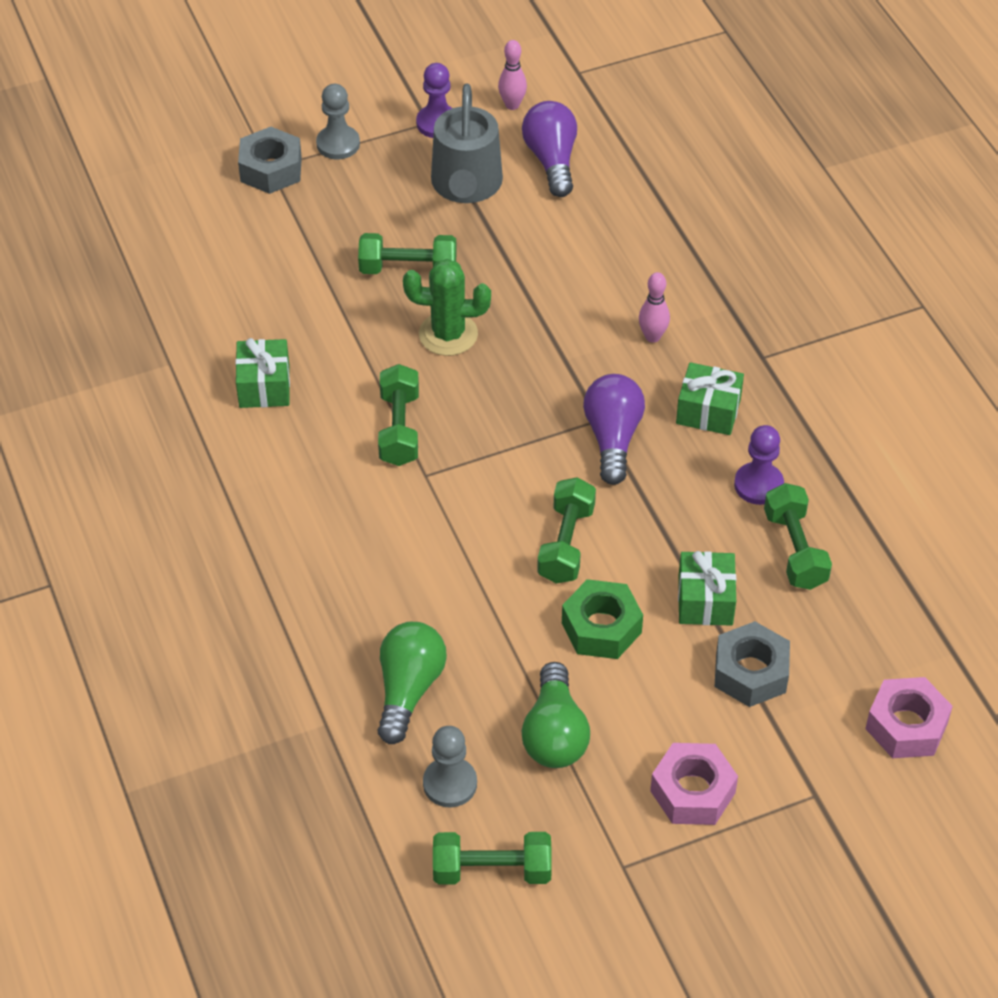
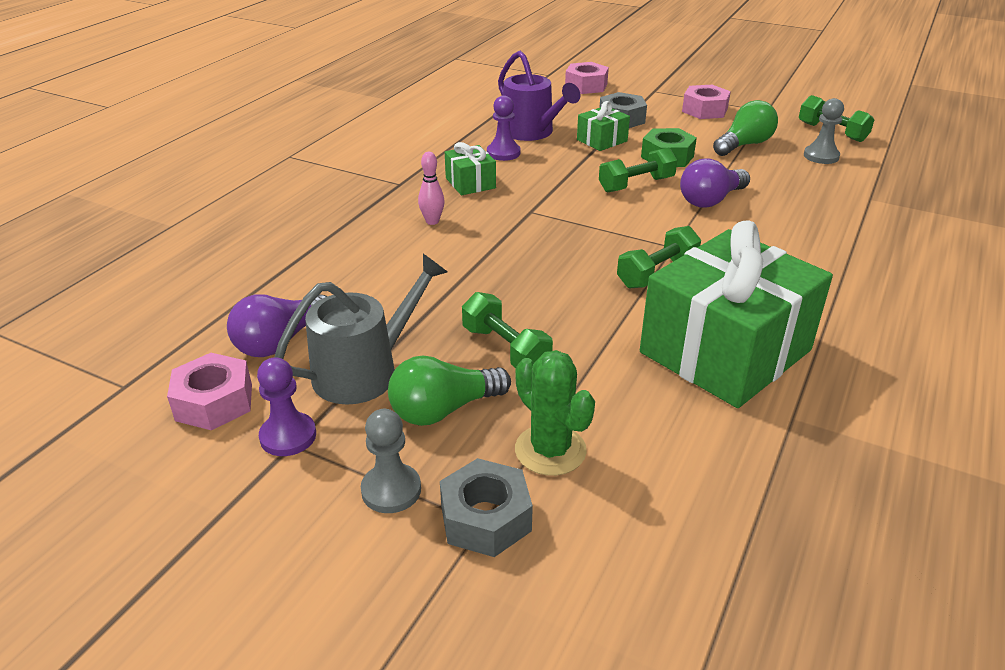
camera: 130 degrees left, 15 degrees down
green gift [235,338,290,408] -> green gift [640,221,833,408], size x2.29
green light bulb [378,622,447,744] -> green light bulb moved to [388,356,511,426]
green cactus [403,259,491,356] -> green cactus moved to [515,350,595,476]
pink bowling pin [498,40,527,110] -> pink nut [167,353,252,430]
purple light bulb [583,374,645,485] -> purple light bulb moved to [680,158,750,208]
green dumbbell [764,483,832,590] -> purple watering can [498,51,581,141]

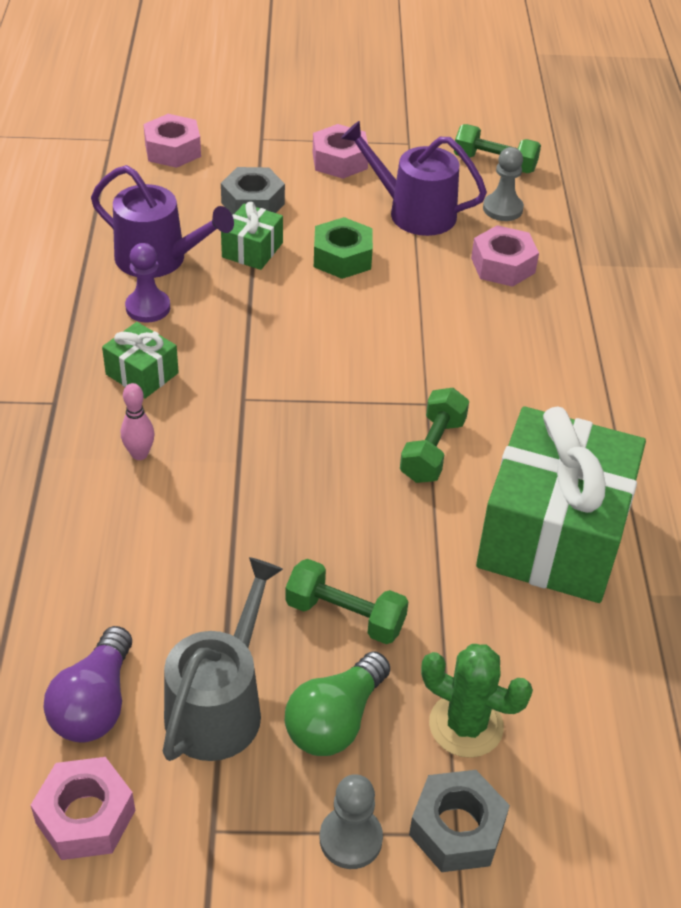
camera: 30 degrees left, 10 degrees up
purple pawn [257,357,316,456] -> none
green dumbbell [599,147,677,193] -> none
purple light bulb [680,158,750,208] -> none
green light bulb [713,100,778,156] -> purple watering can [341,121,487,236]
none -> pink nut [471,225,539,287]

